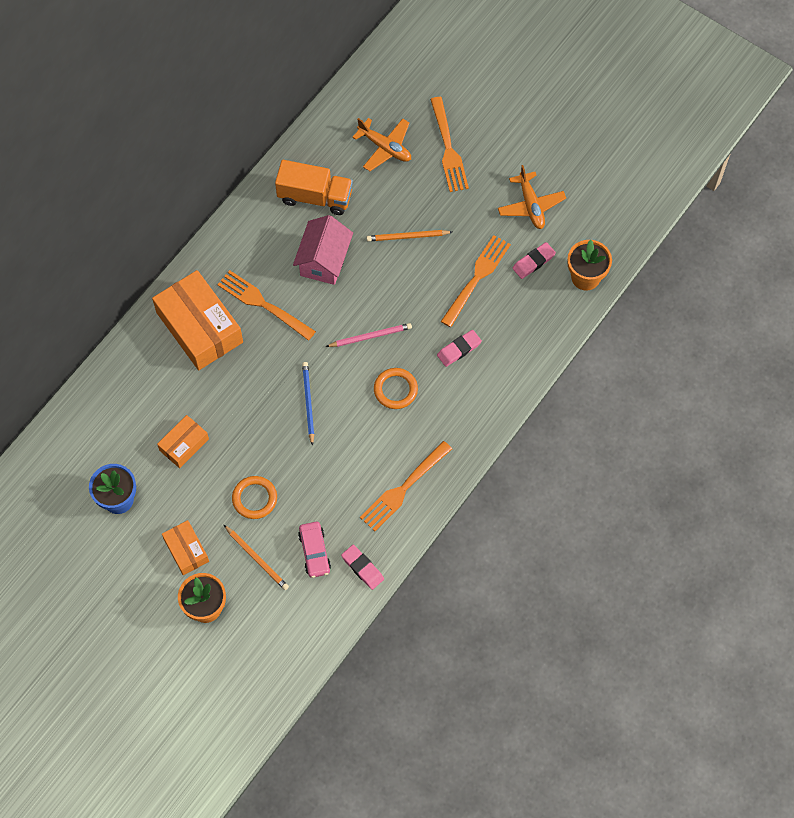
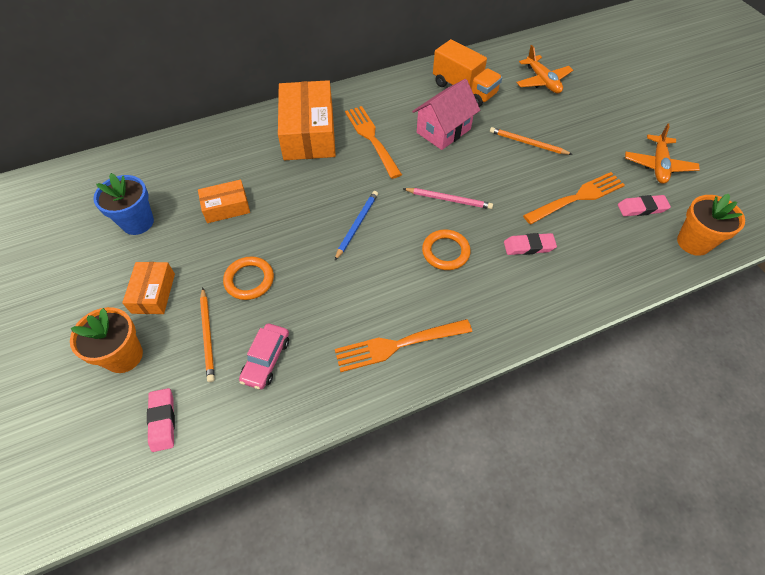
camera: 30 degrees right, 10 degrees down
pink eraser [341,545,384,590] -> pink eraser moved to [147,388,175,452]
orange fork [430,97,469,192] -> none

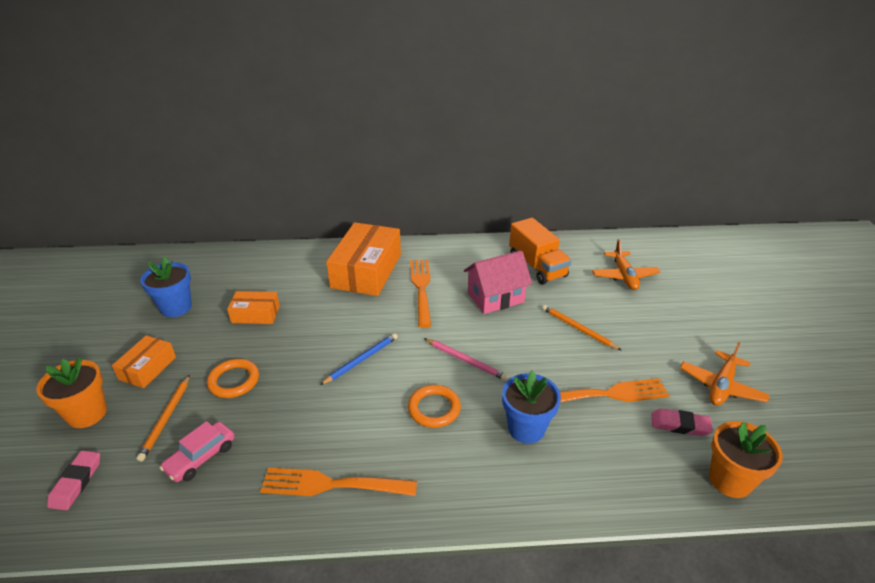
camera: 20 degrees right, 20 degrees down
pink eraser [504,233,557,255] -> blue flower pot [502,370,561,444]

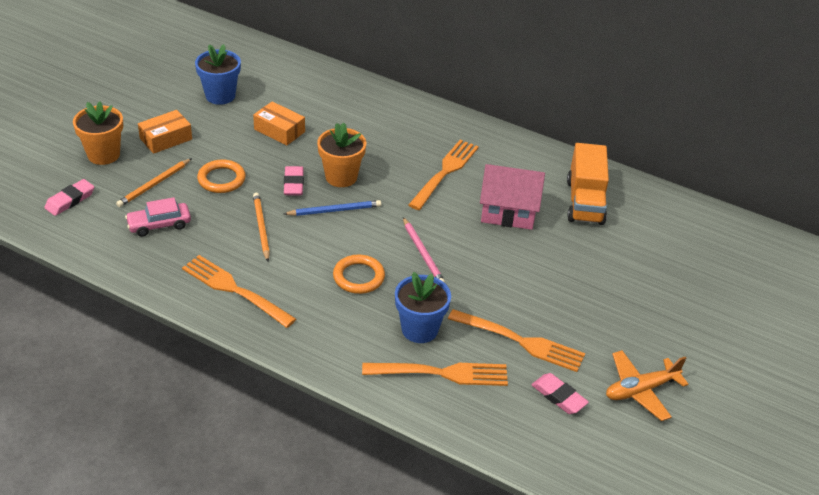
camera: 30 degrees right, 5 degrees up
orange box [326,222,401,296] -> none
orange pencil [542,305,622,351] -> orange pencil moved to [253,193,270,262]
orange plane [592,239,660,290] -> none
orange flower pot [709,421,783,498] -> orange flower pot moved to [317,123,366,187]
none -> pink eraser [284,166,304,196]
none -> orange fork [362,363,508,386]

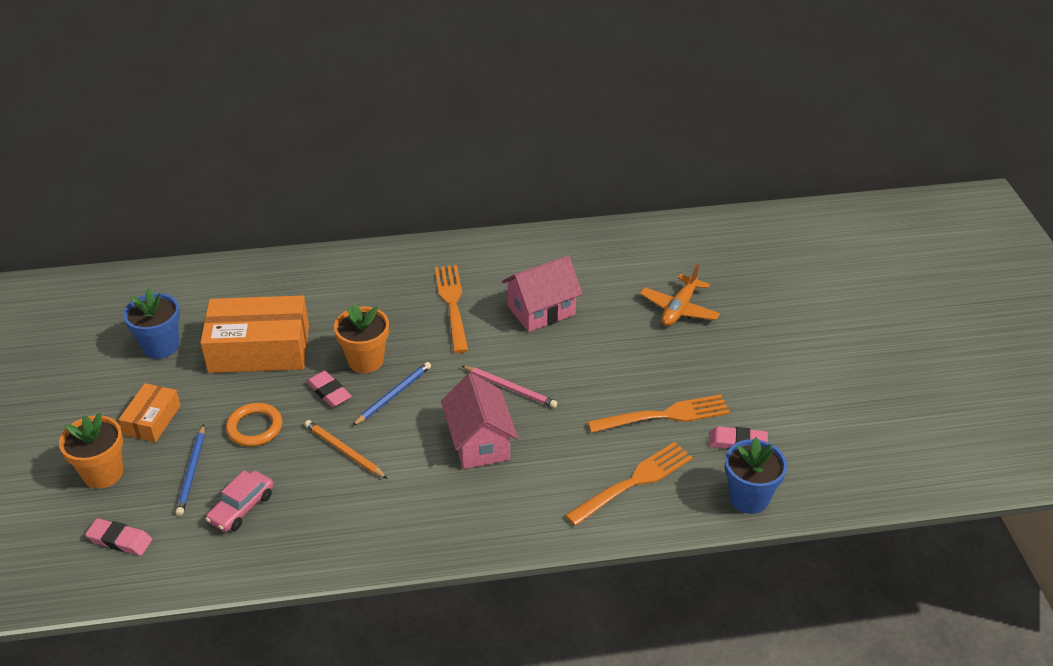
camera: 35 degrees left, 0 degrees up
pink eraser [44,179,94,216] -> pink eraser turned 75 degrees counterclockwise [85,518,152,556]
orange pencil [116,158,192,207] -> blue pencil [175,424,205,516]
orange fork [182,255,296,328] -> none
orange box [253,101,305,146] -> orange box [200,295,309,373], size x1.91
orange ring [333,255,385,294] -> pink house [441,373,518,469]
blue flower pot [395,272,451,343] -> blue flower pot moved to [725,437,787,514]
orange truck [567,143,609,225] -> none
orange plane [606,350,689,421] -> orange plane moved to [640,264,720,326]

